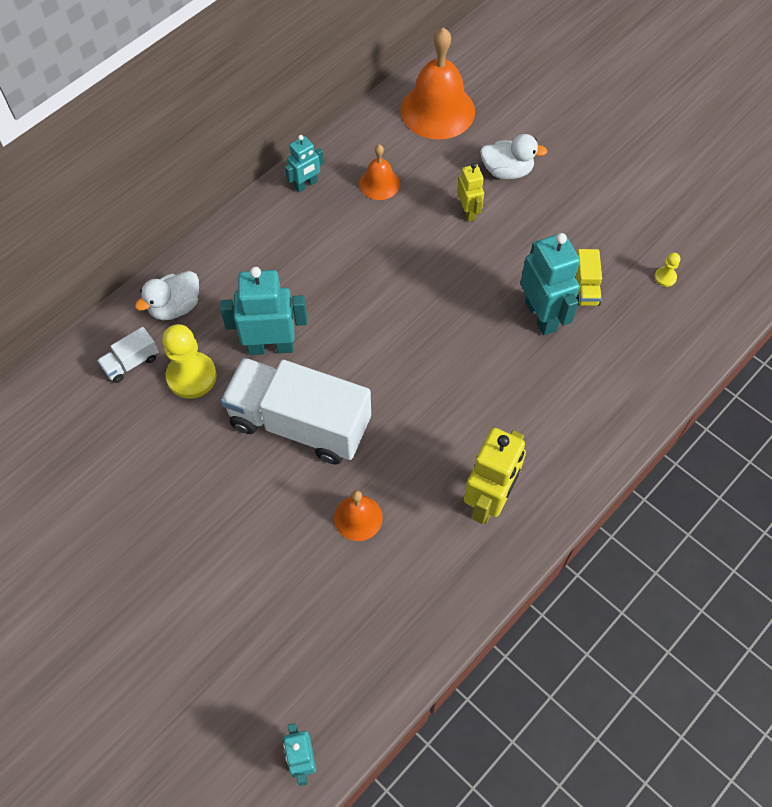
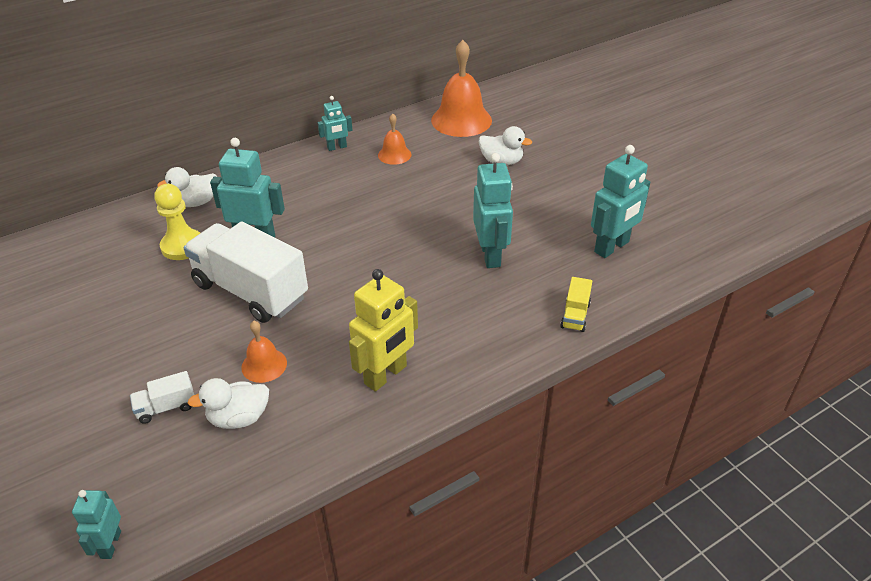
camera: 15 degrees right, 20 degrees down
white truck [97,327,158,383] -> white truck moved to [130,371,194,424]
yellow robot [457,163,484,222] -> none
yellow truck [576,249,602,306] -> yellow truck moved to [560,277,592,332]
yellow pawn [655,253,680,287] -> turquoise robot [591,145,650,258]
none -> white duck [188,378,269,429]

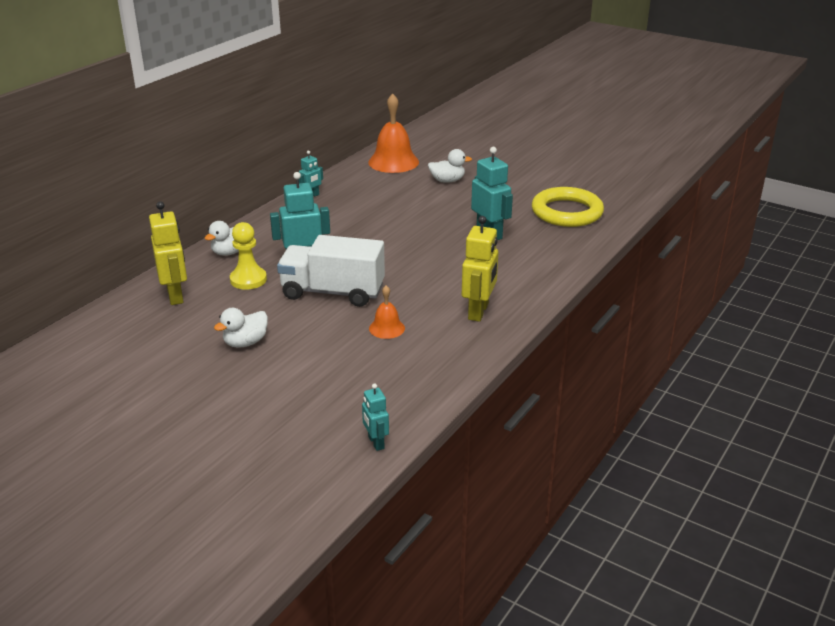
camera: 25 degrees left, 10 degrees down
white truck [130,371,194,424] -> none
white duck [188,378,269,429] -> white duck moved to [214,308,268,348]
orange bell [378,113,411,165] -> none
yellow truck [560,277,592,332] -> none
turquoise robot [591,145,650,258] -> yellow ring [532,187,604,227]
none -> yellow robot [149,201,187,305]

